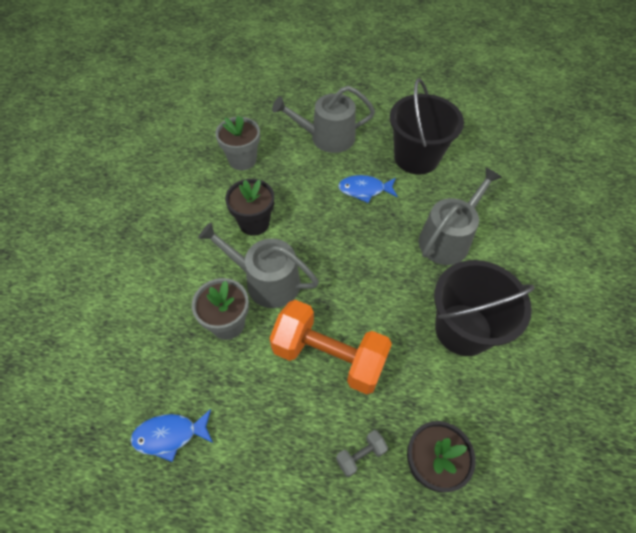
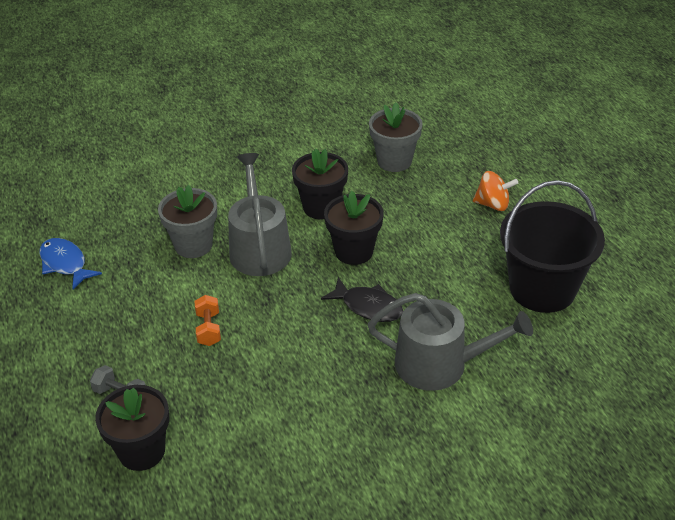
camera: 60 degrees right, 15 degrees down
orange dumbbell [269,300,392,395] -> orange dumbbell [195,295,221,346], size x0.40
grey watering can [272,86,375,153] -> orange spinning top [473,171,518,211]
blue fish [338,175,398,203] -> none
black bucket [434,260,535,356] -> none
none -> black fish [321,277,403,322]
none -> black flower pot [324,191,383,265]

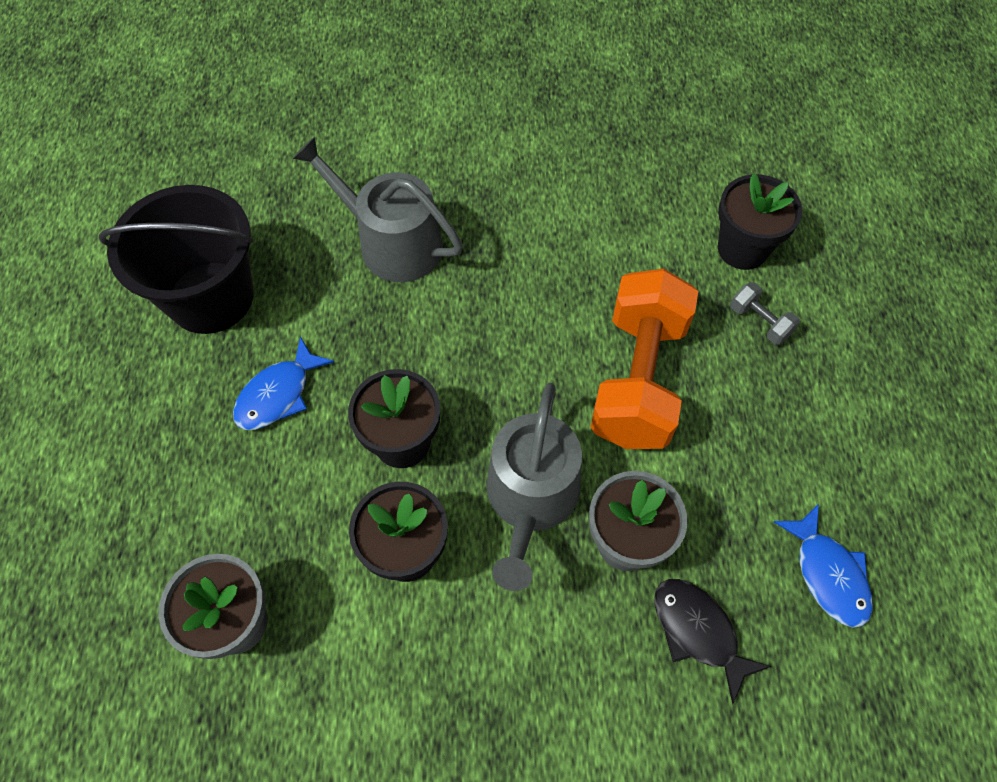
camera: 160 degrees left, 20 degrees up
orange dumbbell [195,295,221,346] -> orange dumbbell [590,269,698,449], size x2.48
black fish [321,277,403,322] -> black fish moved to [654,579,772,704]
orange spinning top [473,171,518,211] -> none
none -> blue fish [233,337,334,430]

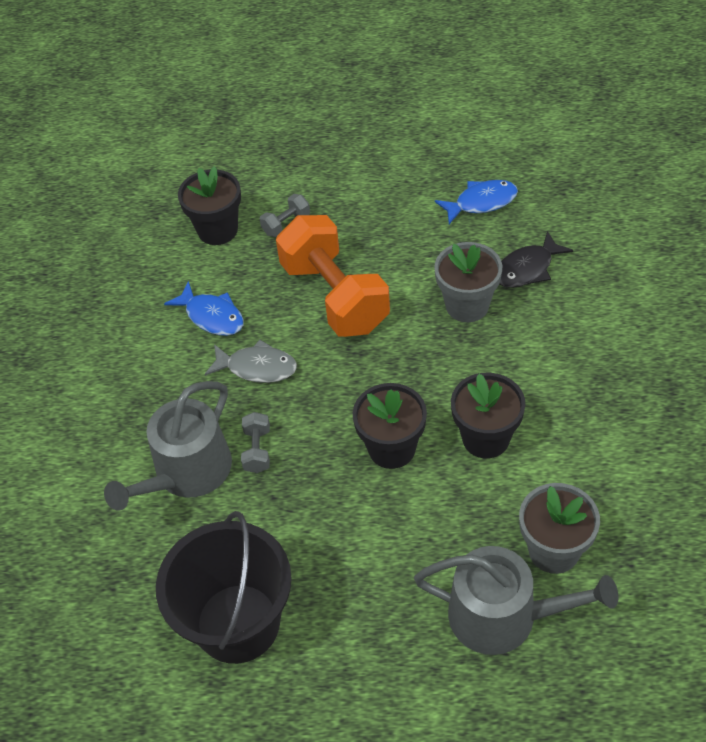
camera: 85 degrees left, 10 degrees down
blue fish [233,337,334,430] -> blue fish moved to [164,281,244,336]
grey watering can [486,383,582,591] -> grey watering can moved to [414,546,618,655]
orange dumbbell [590,269,698,449] -> orange dumbbell turned 45 degrees clockwise [276,215,390,337]
none -> grey fish [205,340,297,383]
none -> grey dumbbell [241,412,270,473]

